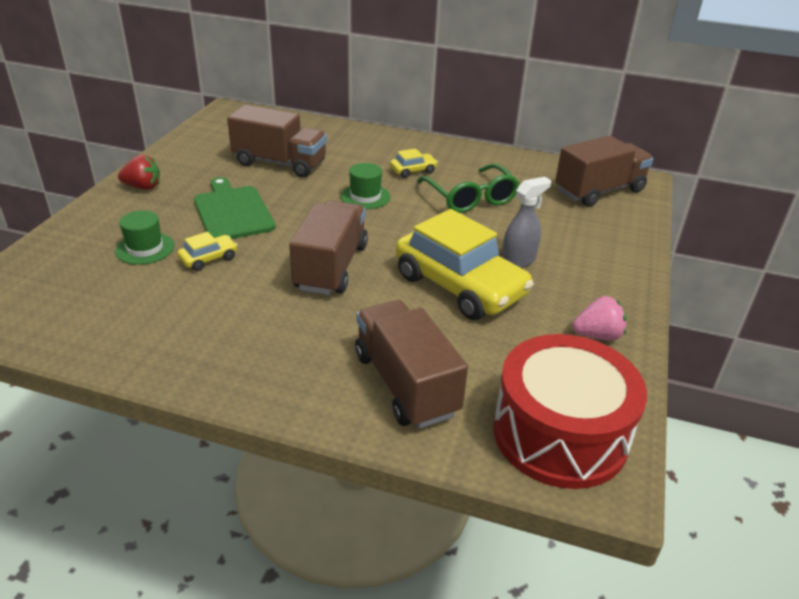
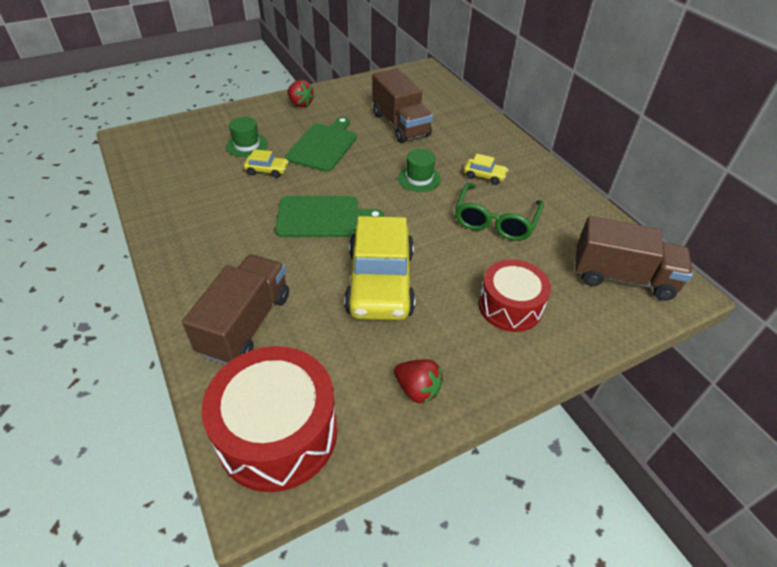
camera: 45 degrees right, 10 degrees up
brown truck [289,200,368,295] -> green cutting board [275,196,384,237]
grey spray bottle [502,177,551,268] -> none
pink strawberry [572,296,626,341] -> red strawberry [394,359,443,405]
none -> red drum [479,259,551,332]

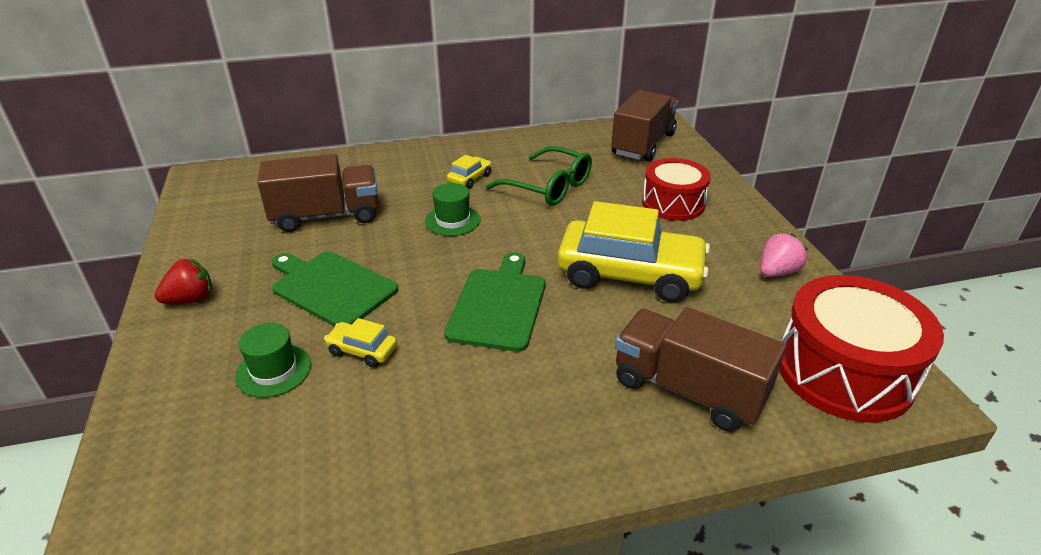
camera: 75 degrees left, 10 degrees down
yellow car [244,149,289,178] -> yellow car turned 90 degrees counterclockwise [324,318,397,368]
red strawberry [394,359,443,405] -> pink strawberry [760,233,808,277]

